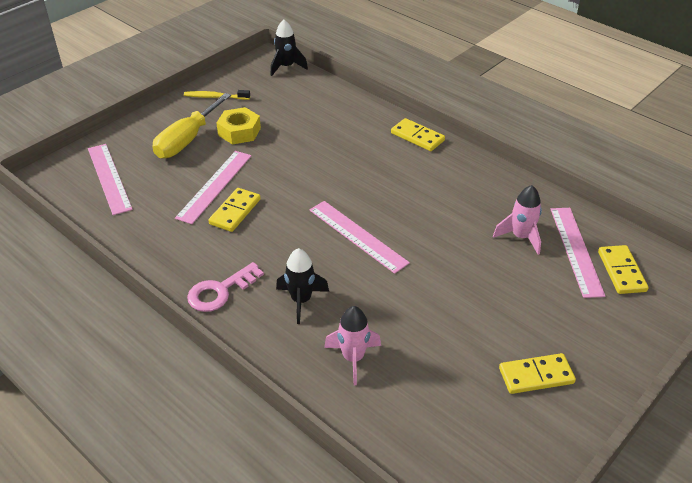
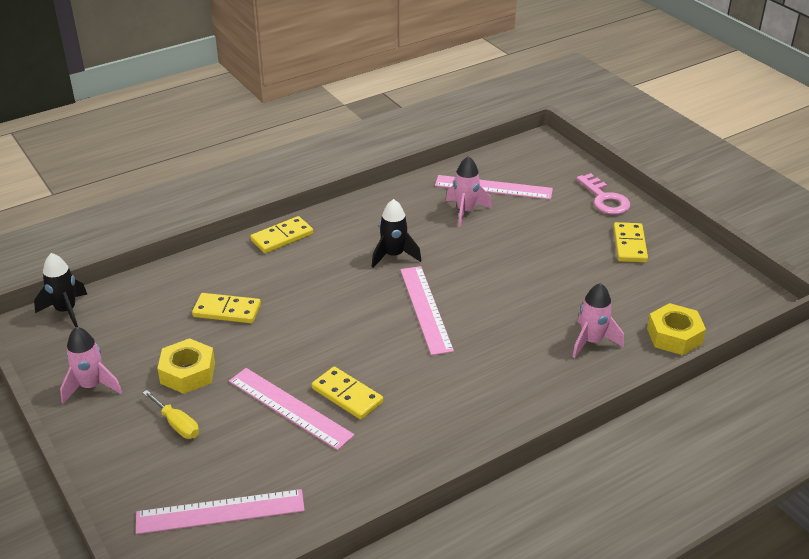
camera: 75 degrees left, 5 degrees down
yellow screwdriver [152,93,231,158] -> yellow screwdriver [143,390,199,439], size x0.52
yellow toothbrush [184,90,250,100] -> pink rocket [60,327,122,404]
pink key [187,262,264,312] -> pink key moved to [576,173,630,215]
black rocket [276,248,329,324] -> black rocket moved to [372,199,422,268]
pink ruler [309,201,410,274] -> pink ruler turned 75 degrees counterclockwise [400,266,454,355]
yellow domino [598,245,649,294] -> yellow domino moved to [192,293,261,323]
none -> yellow nut [647,303,706,355]

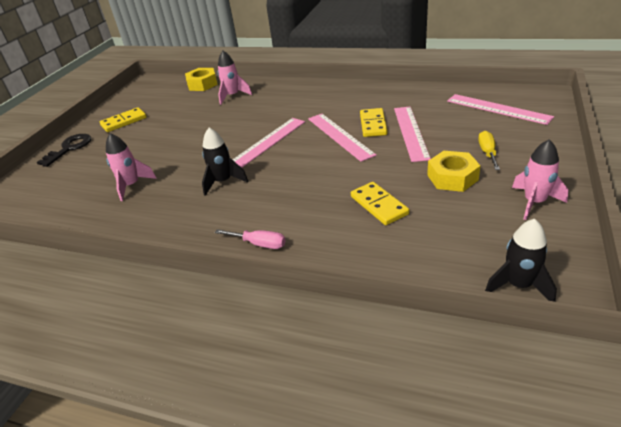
camera: 125 degrees left, 0 degrees up
yellow domino [250,216,313,253] -> pink screwdriver [215,229,286,249]
pink ruler [435,175,553,200] -> pink ruler moved to [308,114,376,162]
pink key [576,173,630,215] -> black key [37,134,91,167]

